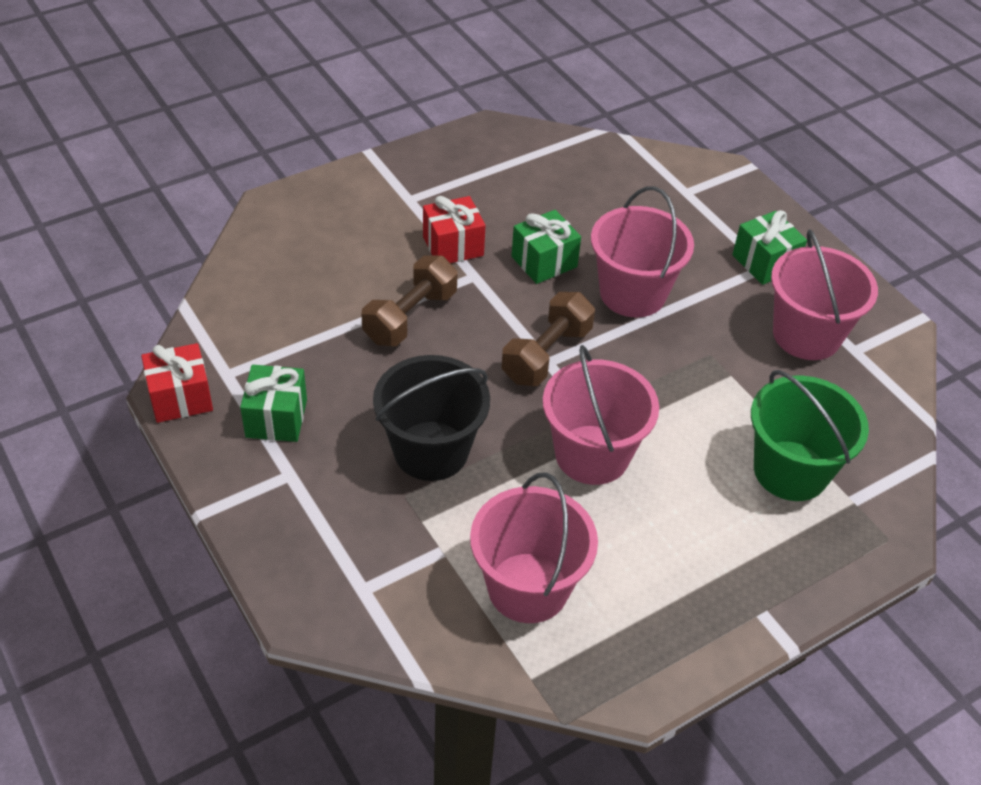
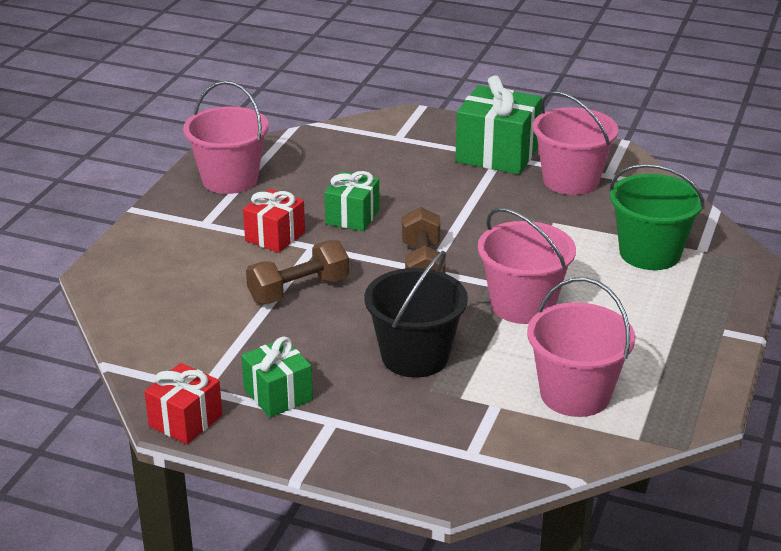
camera: 35 degrees left, 15 degrees down
brown dumbbell [361,256,458,346] -> brown dumbbell turned 60 degrees clockwise [246,240,349,304]
pink bucket [591,186,694,318] -> pink bucket moved to [183,81,269,194]
green gift [732,210,807,285] -> green gift [455,75,542,174], size x1.64

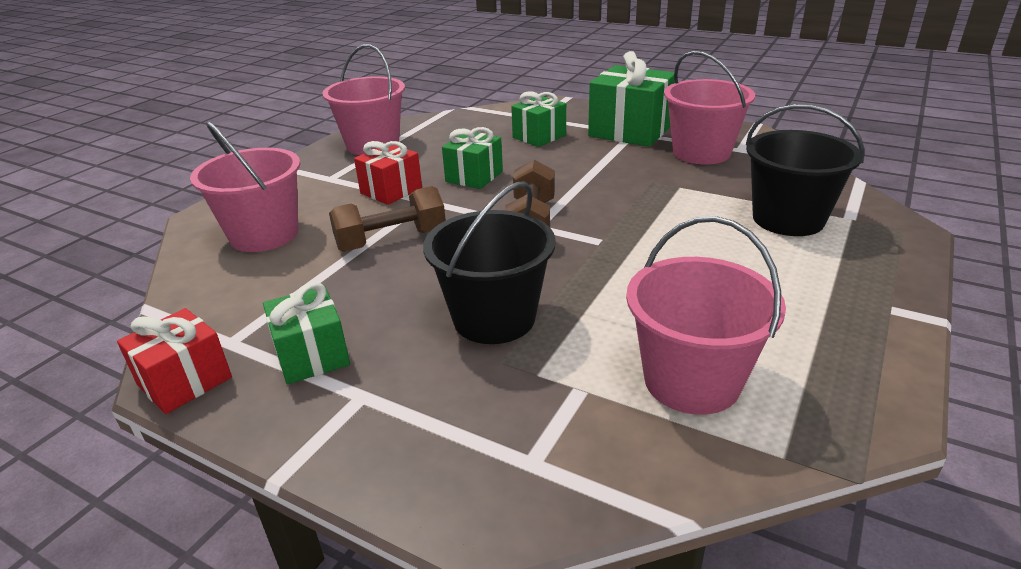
camera: 10 degrees right, 0 degrees up
pink bucket [478,208,576,324] -> pink bucket moved to [190,121,300,252]
green bucket [610,164,705,270] -> black bucket [746,104,865,236]
none -> green gift [511,91,566,147]

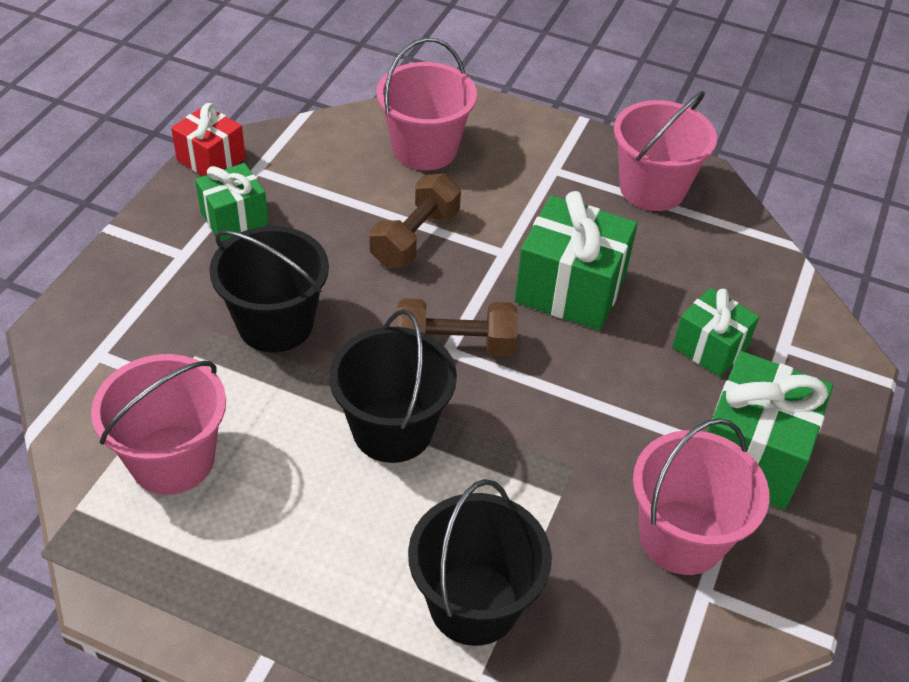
camera: 80 degrees right, 15 degrees up
brown dumbbell [329,186,446,252] -> brown dumbbell turned 60 degrees clockwise [370,173,461,267]
red gift [354,141,422,205] -> none
green gift [442,127,503,189] -> green gift [515,191,638,331], size x1.64
none -> black bucket [329,309,457,463]

